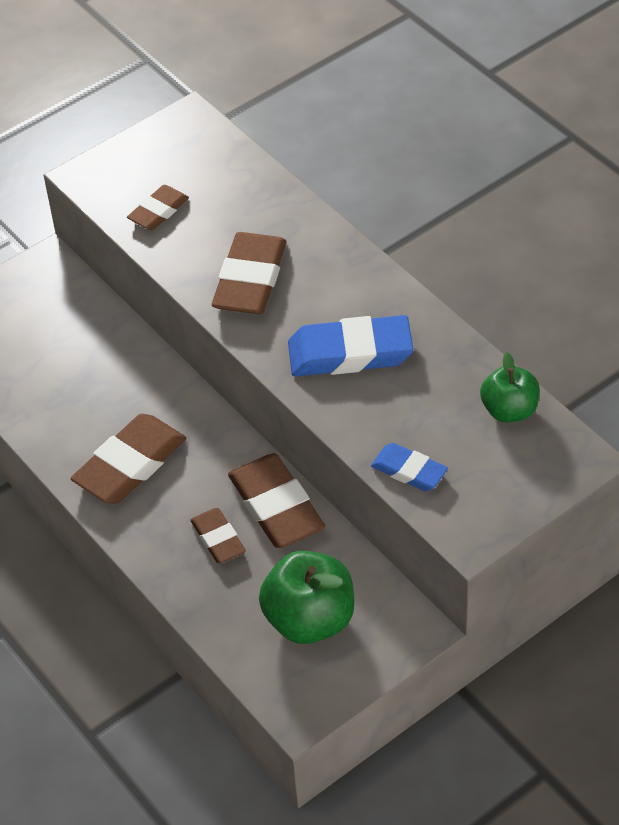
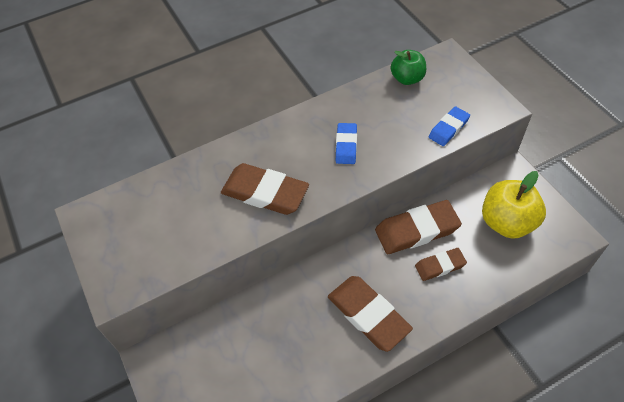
camera: 80 degrees left, 5 degrees up
brown eraser [127,185,189,230] -> none
green apple [259,551,354,644] -> yellow apple [482,171,546,239]
blue eraser [288,315,413,377] -> blue eraser [336,123,357,164], size x0.57

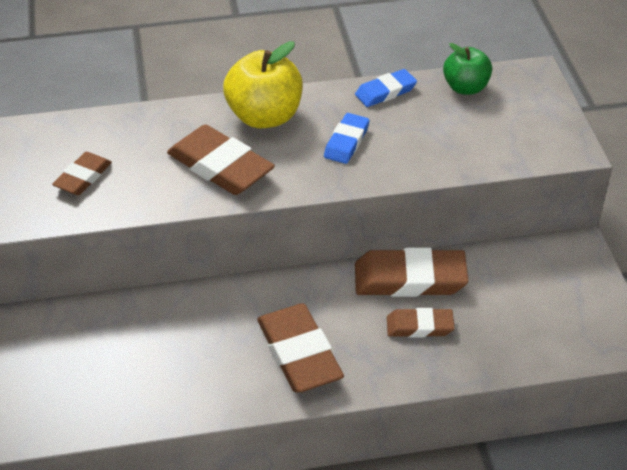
camera: 15 degrees right, 10 degrees down
blue eraser [429,106,470,146] -> blue eraser moved to [355,69,417,107]
yellow apple [482,171,546,239] -> yellow apple moved to [223,41,303,128]
none -> brown eraser [52,152,112,195]

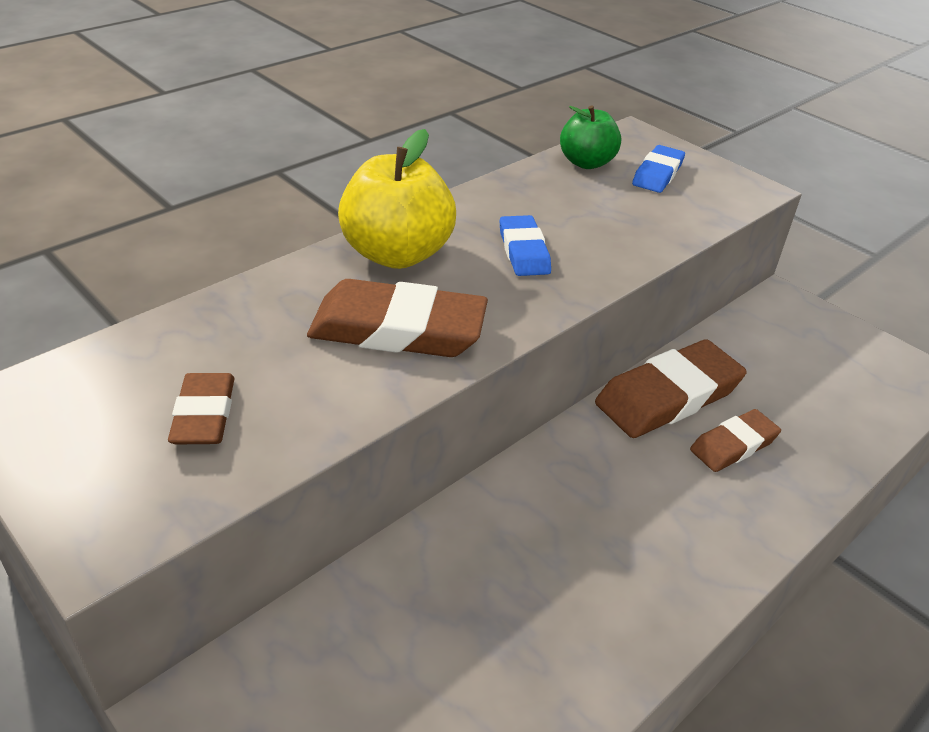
camera: 35 degrees left, 5 degrees down
brown eraser [257,303,344,392] -> none
blue eraser [355,69,417,107] -> blue eraser moved to [632,145,685,193]

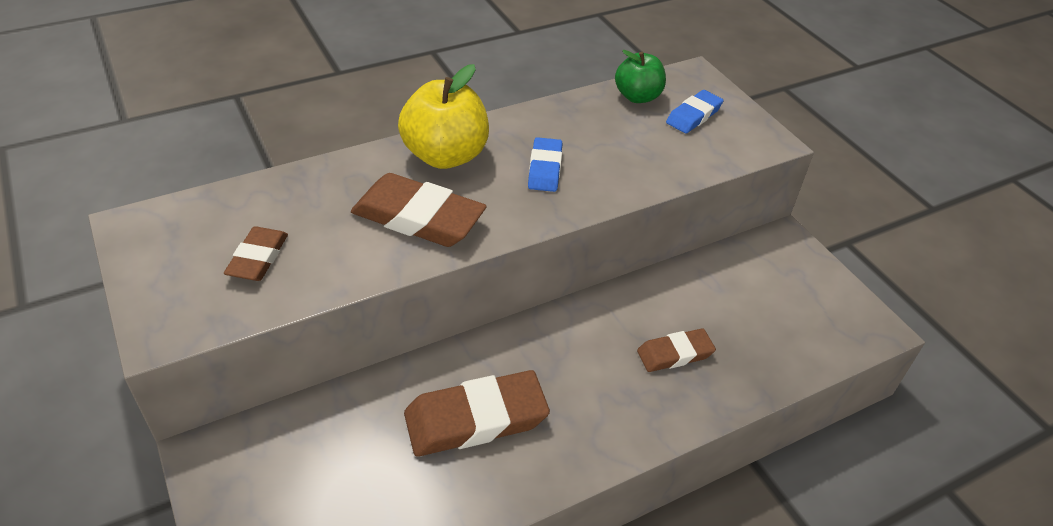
camera: 15 degrees right, 5 degrees up
brown eraser [595,339,747,438] -> brown eraser moved to [404,370,550,457]

